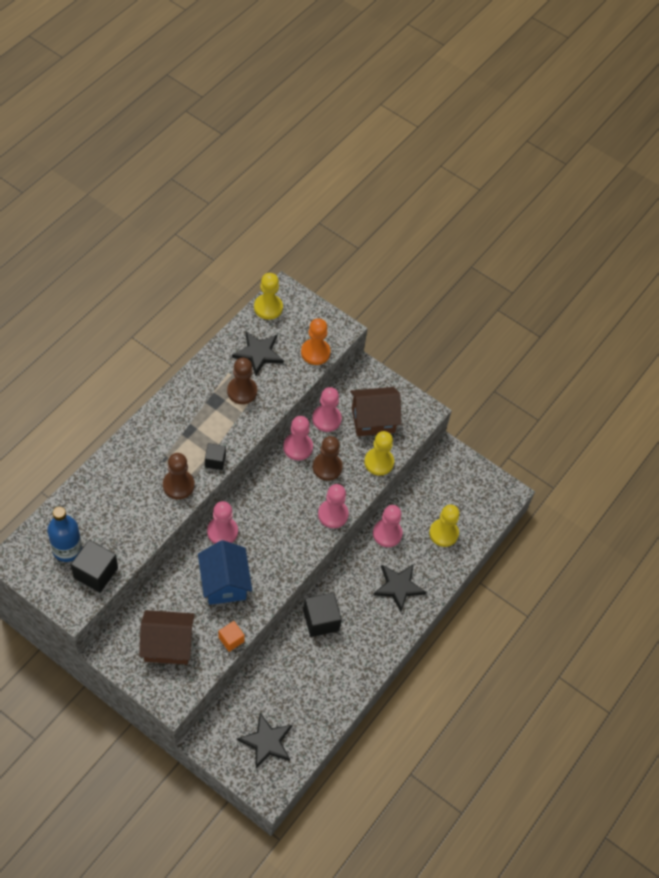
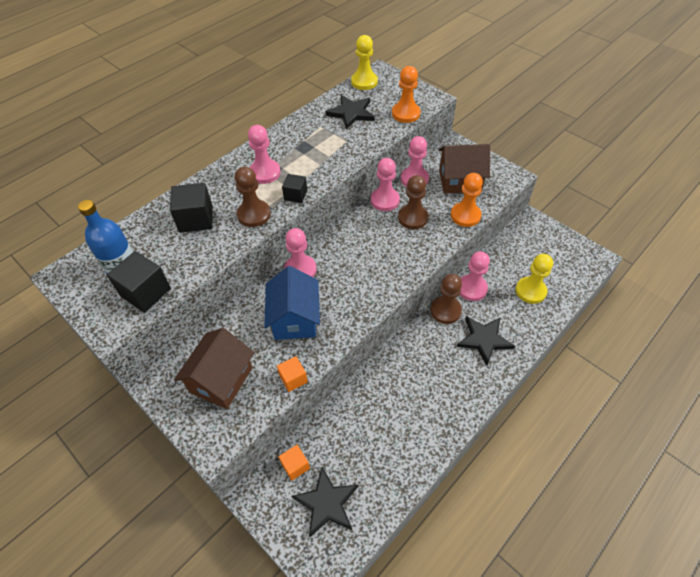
camera: 15 degrees right, 5 degrees down
brown house [139,610,195,665] -> brown house turned 75 degrees counterclockwise [174,328,254,409]
brown pawn [227,358,257,404] -> brown pawn moved to [430,274,462,324]
black cube [303,592,342,637] -> black cube moved to [170,183,213,233]
pink pawn [318,484,349,528] -> pink pawn moved to [248,125,281,184]
yellow pawn [364,431,394,476] -> orange pawn [451,173,483,227]
none -> orange cube [279,445,310,481]

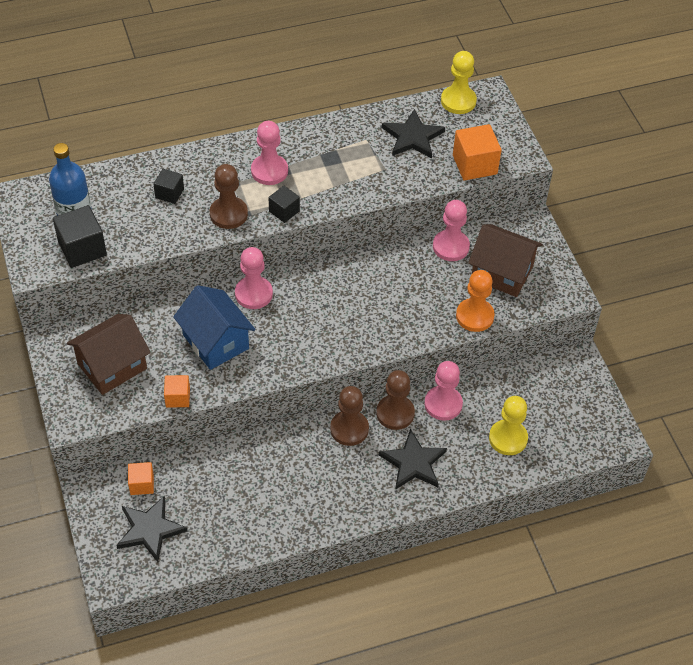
camera: 25 degrees right, 0 degrees up
black cube [170,183,213,233] -> black cube [153,169,184,204], size x0.59
blue house [264,266,320,340] -> blue house turned 60 degrees counterclockwise [173,285,255,370]
pink pawn [371,158,400,211] -> none
orange pawn [392,66,420,123] -> orange cube [453,124,502,181]
brown pawn [398,175,428,229] -> brown pawn moved to [330,386,369,446]

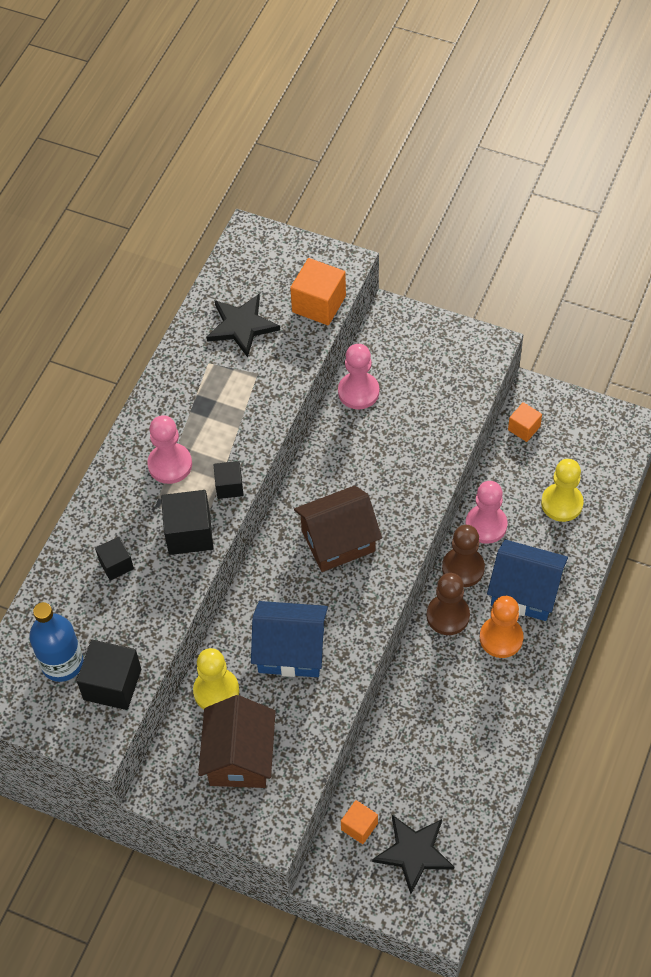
camera: 45 degrees left, 5 degrees up
orange cube [164,375,190,408] -> orange cube moved to [508,402,542,442]
brown pawn [210,164,248,229] -> black cube [161,490,213,555]
pink pawn [235,247,273,309] -> none
black star [379,429,447,490] -> blue house [487,539,568,621]
yellow pawn [441,51,477,114] -> yellow pawn moved to [193,648,239,709]
orange pawn [456,270,495,332] -> orange pawn moved to [480,596,524,658]
brown house [468,224,543,297] -> brown house moved to [294,485,382,572]

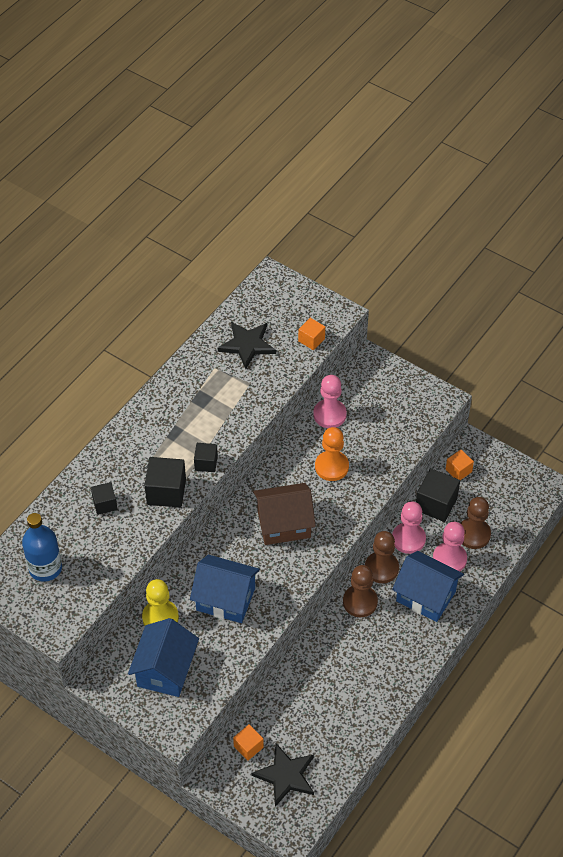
camera: 10 degrees right, 5 degrees down
black cube [77,640,141,710] -> black cube moved to [416,468,460,522]
pink pawn [147,415,192,484] -> pink pawn moved to [433,522,467,572]
brown house [198,695,276,788] -> blue house [128,618,199,697]
orange cube [290,258,346,325] -> orange cube [298,318,325,350], size x0.59
orange pawn [480,596,524,658] -> orange pawn moved to [315,427,349,481]
yellow pawn [541,459,584,522] -> brown pawn [460,497,491,549]

